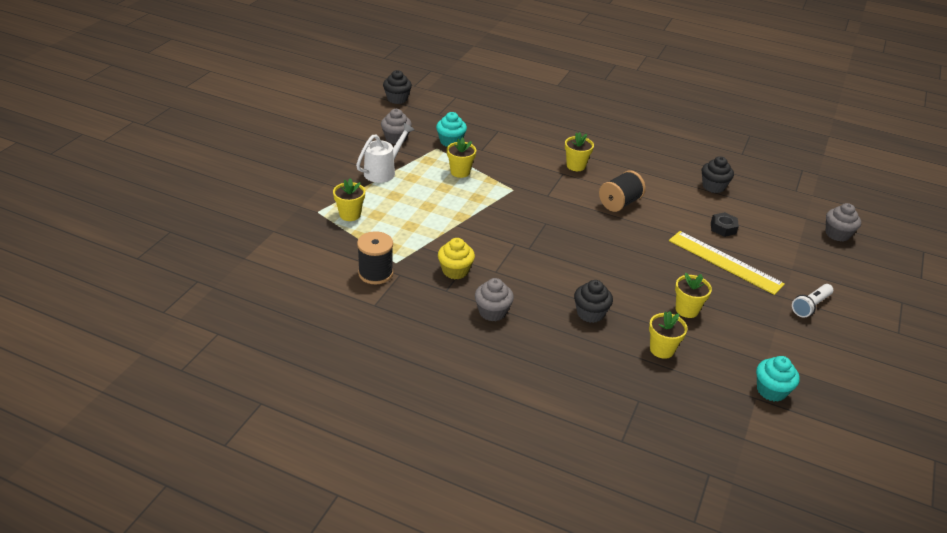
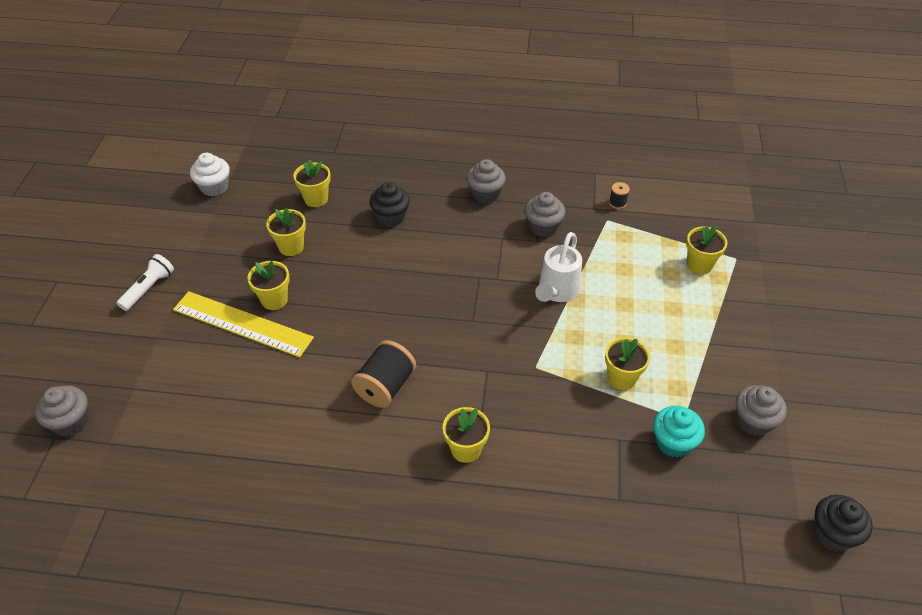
camera: 165 degrees right, 10 degrees up
white watering can [356,123,414,183] -> white watering can moved to [535,232,582,302]
black spool [357,231,393,284] -> black spool [609,182,630,209], size x0.48
yellow cupcake [438,238,475,279] -> grey cupcake [525,192,565,237]
black cupcake [702,156,734,193] -> none
black nut [711,212,739,237] -> none
turquoise cupcake [756,356,800,402] -> white cupcake [190,153,230,196]
none -> yellow flower pot [247,261,290,310]

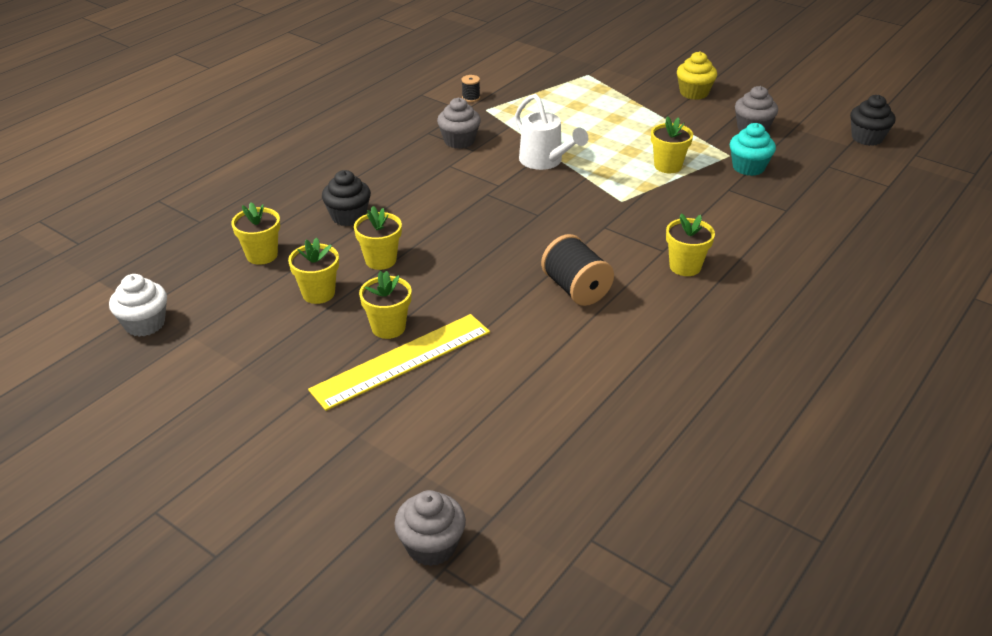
camera: 60 degrees left, 10 degrees down
white flashlight [117,254,174,311] -> none
grey cupcake [466,159,506,203] -> none
yellow flower pot [686,225,727,274] -> yellow flower pot moved to [354,206,402,270]
none -> yellow cupcake [677,51,717,100]

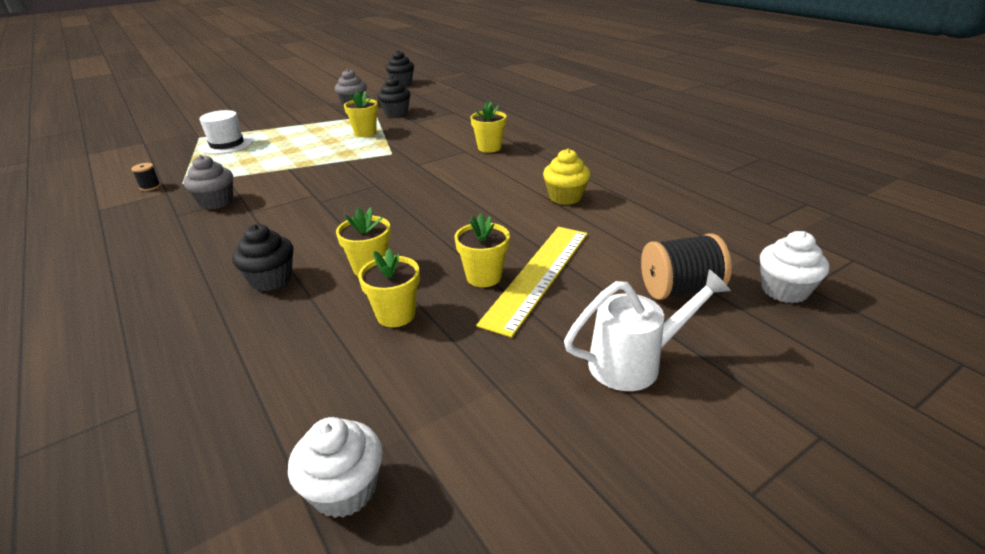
camera: 70 degrees left, 5 degrees down
yellow flower pot [231,202,280,265] -> none
yellow ruler [308,314,490,411] -> yellow ruler turned 45 degrees clockwise [477,227,588,338]
grey cupcake [394,490,466,566] -> white cupcake [760,231,829,303]
white watering can [515,94,588,170] -> white watering can moved to [564,269,731,391]
black spool [541,234,614,306] -> black spool moved to [641,233,732,300]
yellow cupcake [677,51,717,100] -> yellow cupcake moved to [543,149,591,205]
turquoise cupcake [730,123,776,176] -> black cupcake [377,76,411,117]
none -> white hat [199,110,254,154]

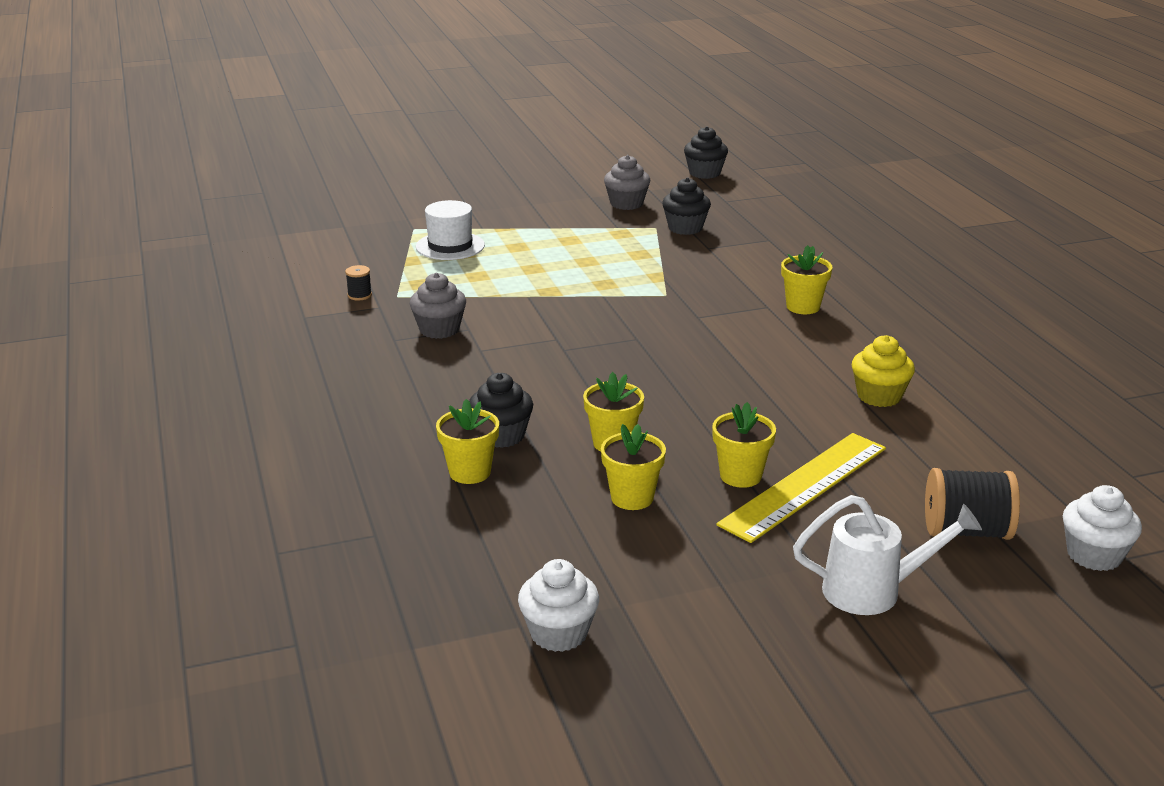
camera: 15 degrees right, 5 degrees down
yellow flower pot [344,90,378,137] -> yellow flower pot moved to [436,399,499,484]

